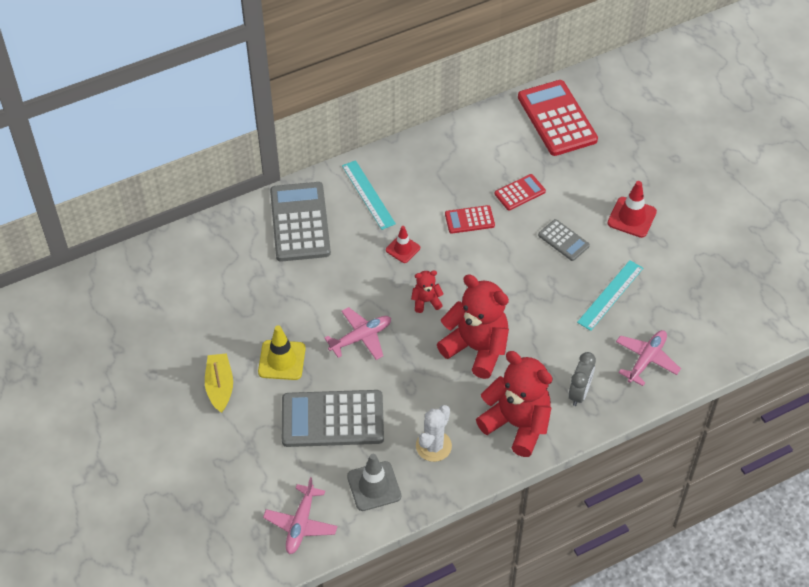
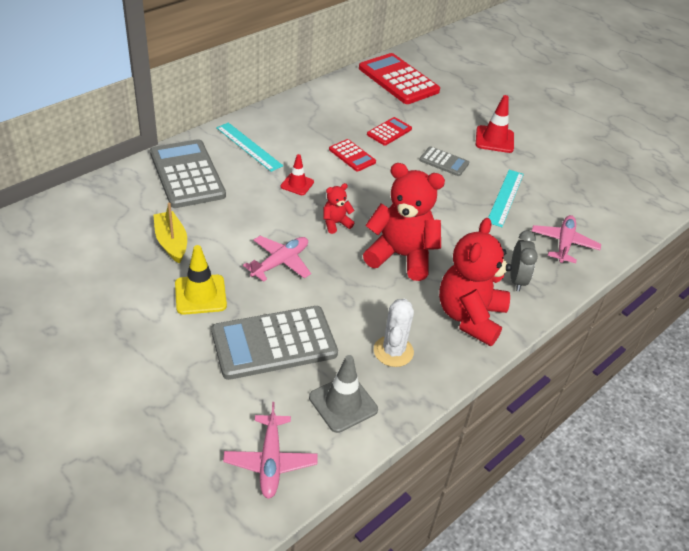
camera: 20 degrees left, 10 degrees down
yellow boat [205,353,233,413] -> yellow boat moved to [153,203,187,264]
red calculator [445,205,495,234] -> red calculator turned 105 degrees counterclockwise [329,139,376,172]
red teddy bear [476,351,553,457] -> red teddy bear turned 90 degrees counterclockwise [439,218,512,346]

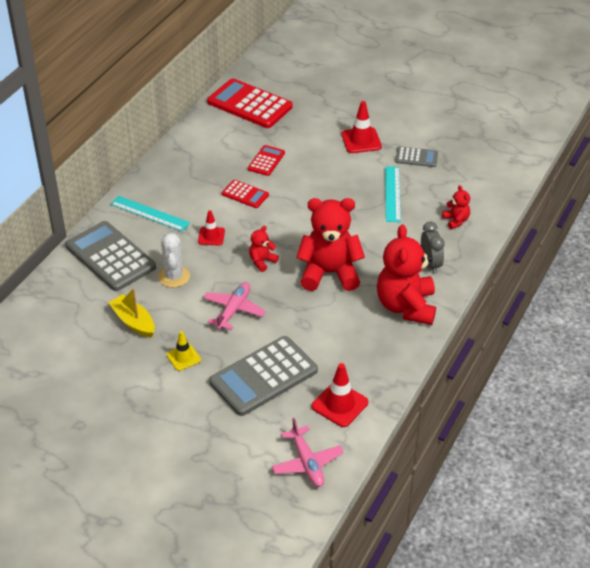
camera: 15 degrees left, 0 degrees up
yellow traffic cone [175,245,227,315] -> yellow traffic cone [166,331,201,371], size x0.65
grey traffic cone [309,355,378,433] -> red traffic cone [311,363,368,427]
white cactus [374,299,414,367] -> white cactus moved to [158,233,190,288]
grey calculator [419,146,469,176] -> grey calculator moved to [395,147,438,167]
pink plane [532,215,601,263] -> red teddy bear [442,185,470,230]

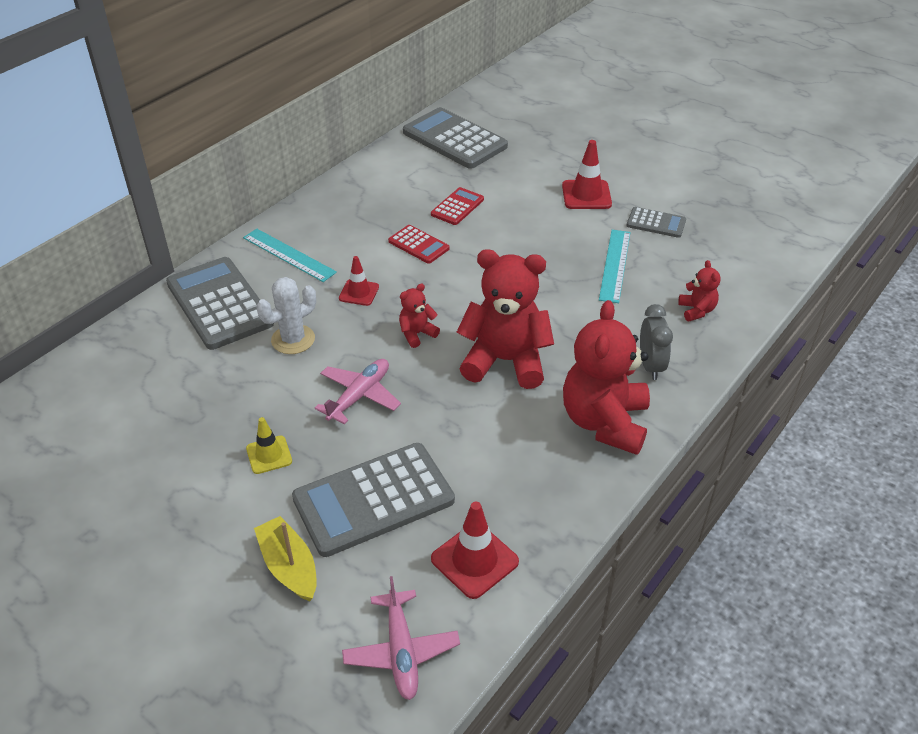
camera: 10 degrees right, 0 degrees up
yellow boat [108,288,155,338] -> yellow boat moved to [254,516,317,601]
white cactus [158,233,190,288] -> white cactus turned 45 degrees clockwise [257,277,316,354]
red calculator [207,78,293,128] -> grey calculator [403,107,508,169]

